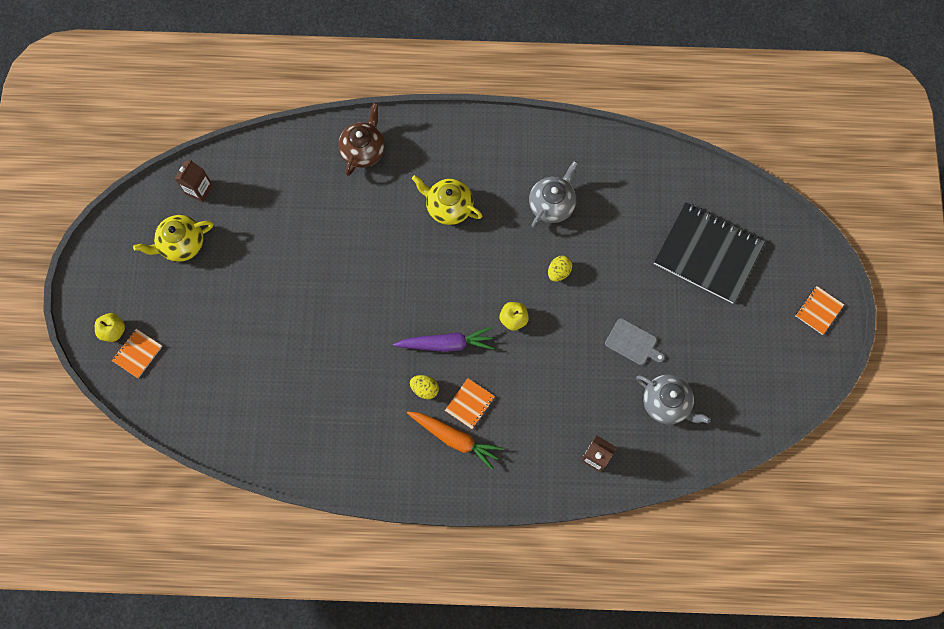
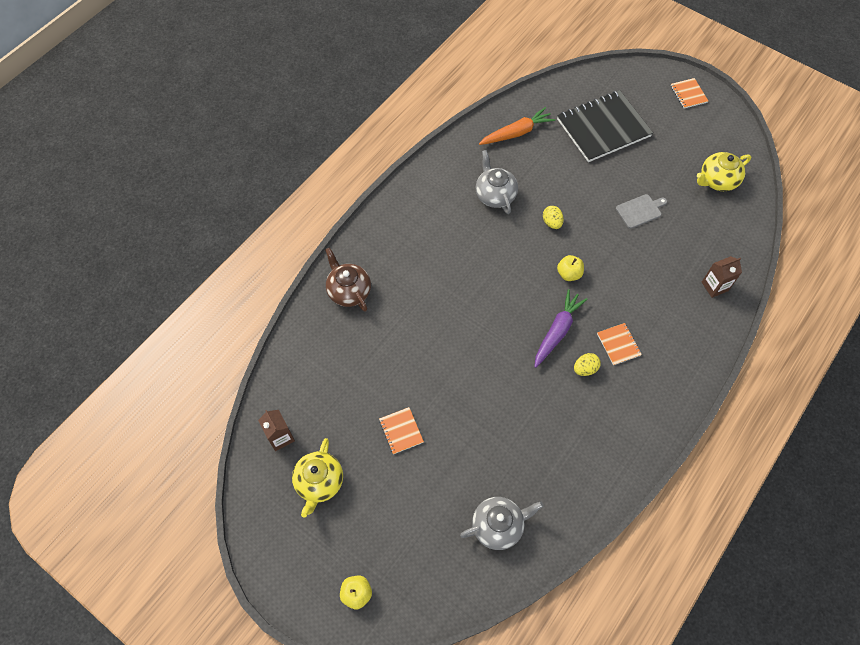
camera: 55 degrees left, 10 degrees down
orange notebook [112,329,162,378] -> orange notebook moved to [379,407,424,454]
orange carrot [407,411,503,470] -> orange carrot moved to [479,107,555,145]
yellow teapot [412,175,483,225] -> yellow teapot moved to [697,152,751,191]
grey teapot [636,374,711,424] -> grey teapot moved to [460,497,544,550]

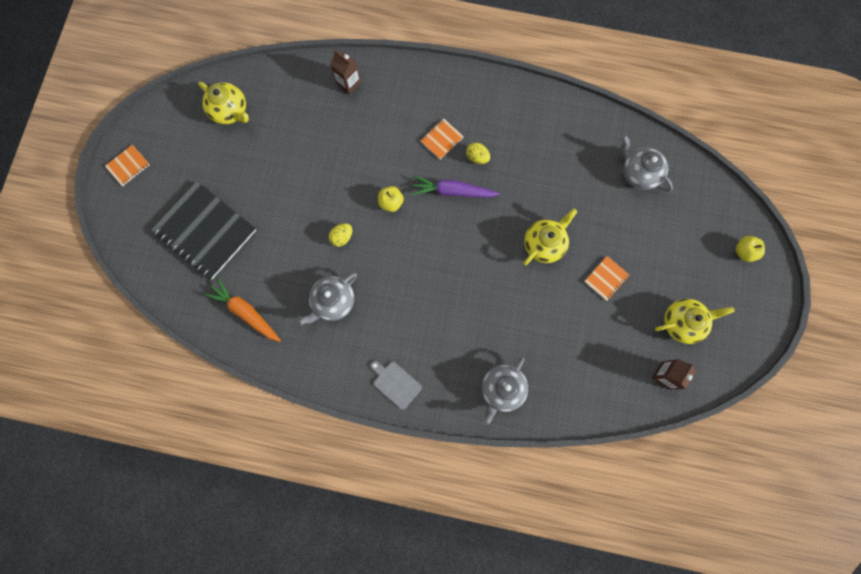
camera: 115 degrees left, 15 degrees up
brown teapot [325,247,371,312] -> grey teapot [482,357,528,425]
grey cutting board [616,194,667,229] -> grey cutting board moved to [371,361,422,410]
none -> yellow teapot [523,209,577,265]

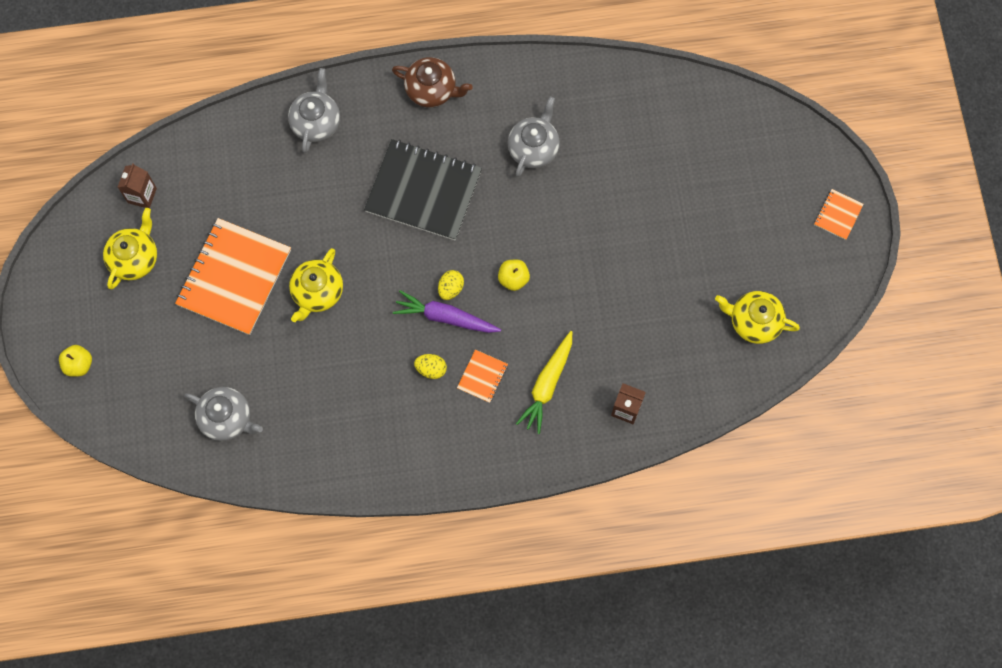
camera: 160 degrees right, 5 degrees down
black notebook [151,181,256,279] -> black notebook moved to [364,139,482,241]
orange carrot [204,278,281,342] -> none
yellow egg [329,223,352,247] -> yellow egg moved to [438,270,464,300]
grey cutting board [371,361,422,410] -> brown teapot [392,57,473,108]
purple carrot [412,176,500,197] -> purple carrot turned 150 degrees counterclockwise [393,290,501,333]
orange notebook [584,256,630,301] -> orange notebook [175,218,291,335], size x2.28
yellow teapot [655,299,735,344] -> yellow teapot turned 150 degrees clockwise [103,208,157,289]
none -> yellow carrot [516,331,572,434]

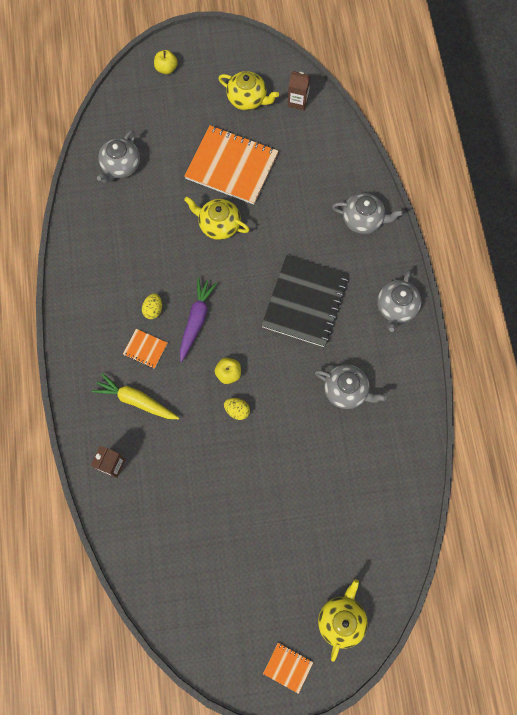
camera: 90 degrees right, 0 degrees up
brown teapot [392,57,473,108] -> grey teapot [377,270,422,332]
yellow egg [438,270,464,300] -> yellow egg moved to [224,398,250,420]
yellow teapot [715,291,800,344] -> yellow teapot moved to [318,579,368,662]

